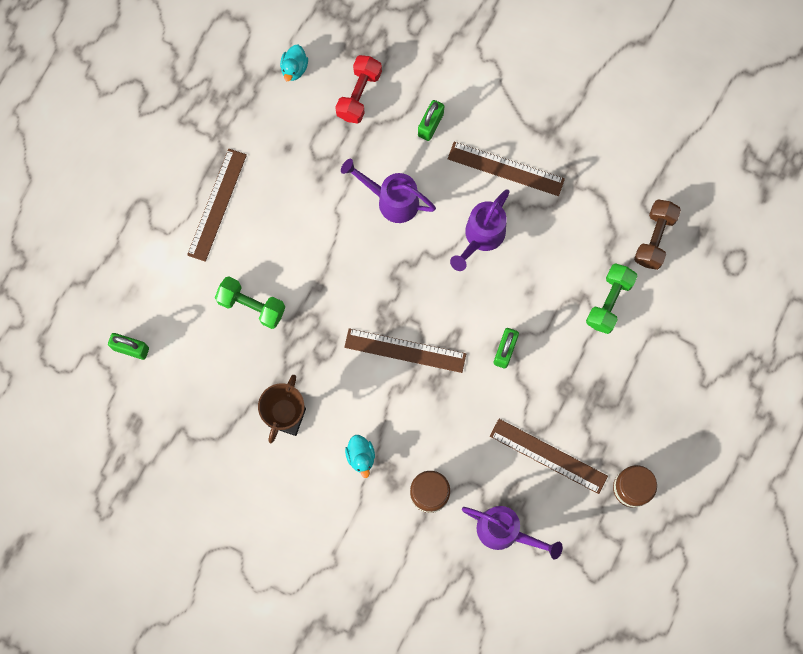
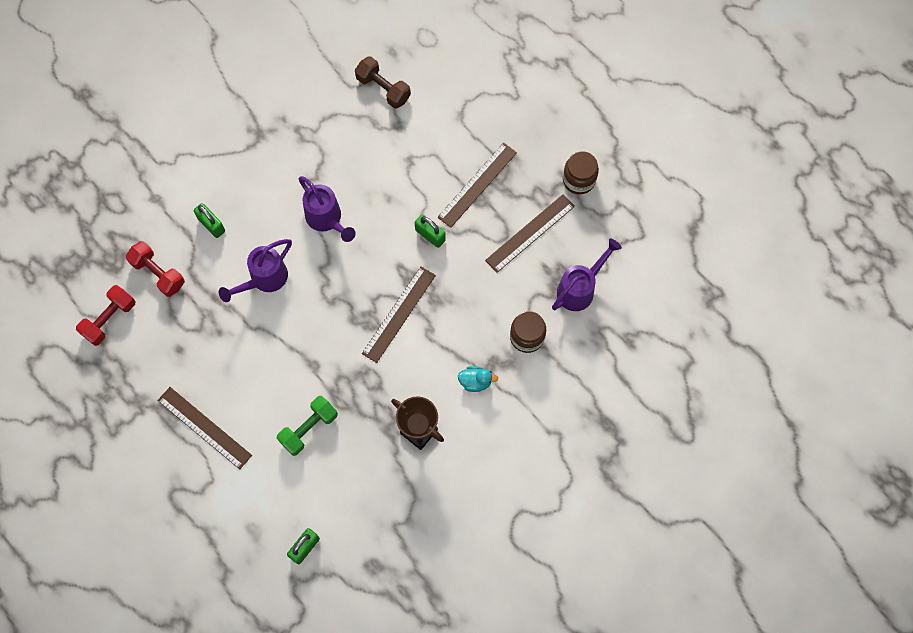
camera: 70 degrees left, 5 degrees down
turquoise duck [280,44,308,81] -> red dumbbell [76,285,135,346]
brown ruler [448,142,565,196] -> brown ruler moved to [437,143,517,228]
green dumbbell [586,263,638,334] -> none

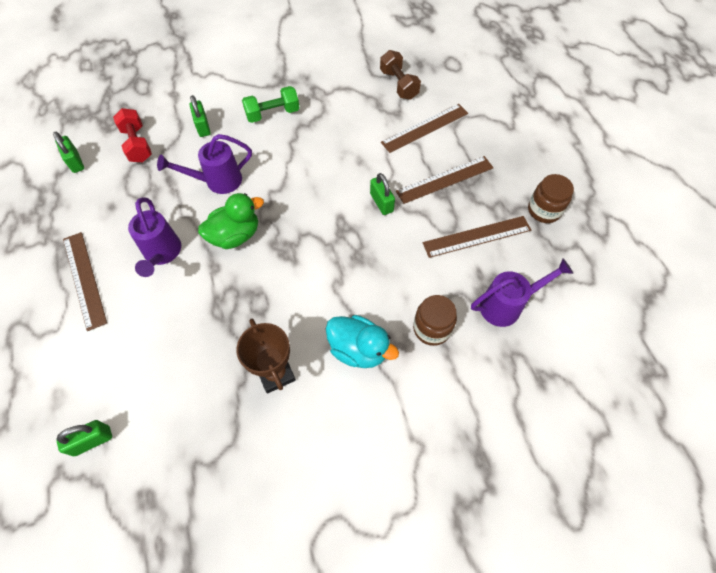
camera: 25 degrees right, 10 degrees down
red dumbbell [76,285,135,346] -> green padlock [53,131,84,173]
green dumbbell [277,396,338,456] -> green dumbbell moved to [242,86,300,123]
purple watering can [298,176,356,242] -> purple watering can moved to [128,197,181,277]
brown ruler [362,267,436,363] -> brown ruler moved to [381,103,468,153]
turquoise duck [458,366,498,392] -> turquoise duck [326,315,399,368], size x1.69
none -> green duck [198,193,264,249]

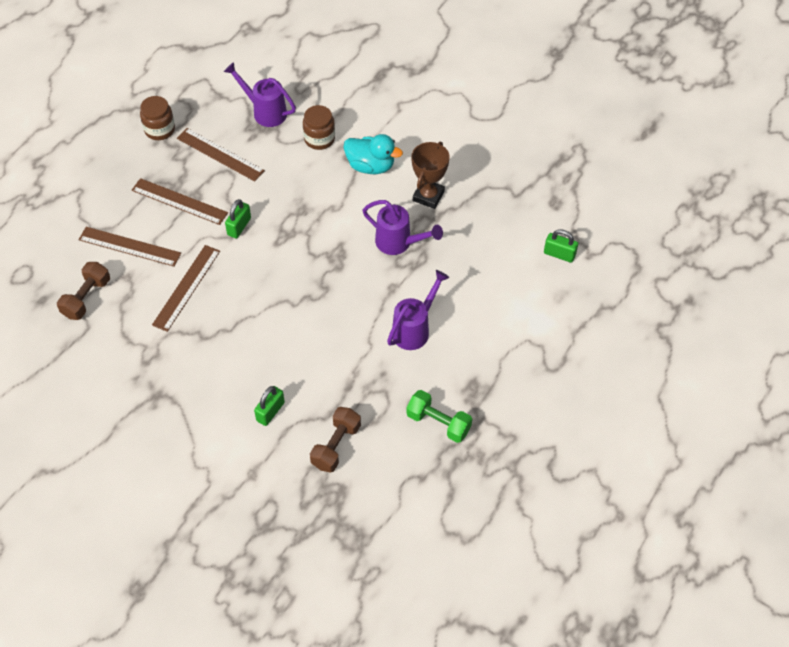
camera: 130 degrees left, 5 degrees down
green padlock [53,131,84,173] -> none
brown ruler [63,232,107,331] -> brown ruler moved to [152,245,220,332]
red dumbbell [113,108,152,162] -> brown dumbbell [310,407,361,473]
purple watering can [157,134,252,194] -> purple watering can moved to [363,200,443,255]
green duck [198,193,264,249] -> none
green dumbbell [242,86,300,123] -> green dumbbell moved to [406,390,472,443]
turquoise duck [326,315,399,368] -> turquoise duck turned 120 degrees clockwise [343,134,403,174]

